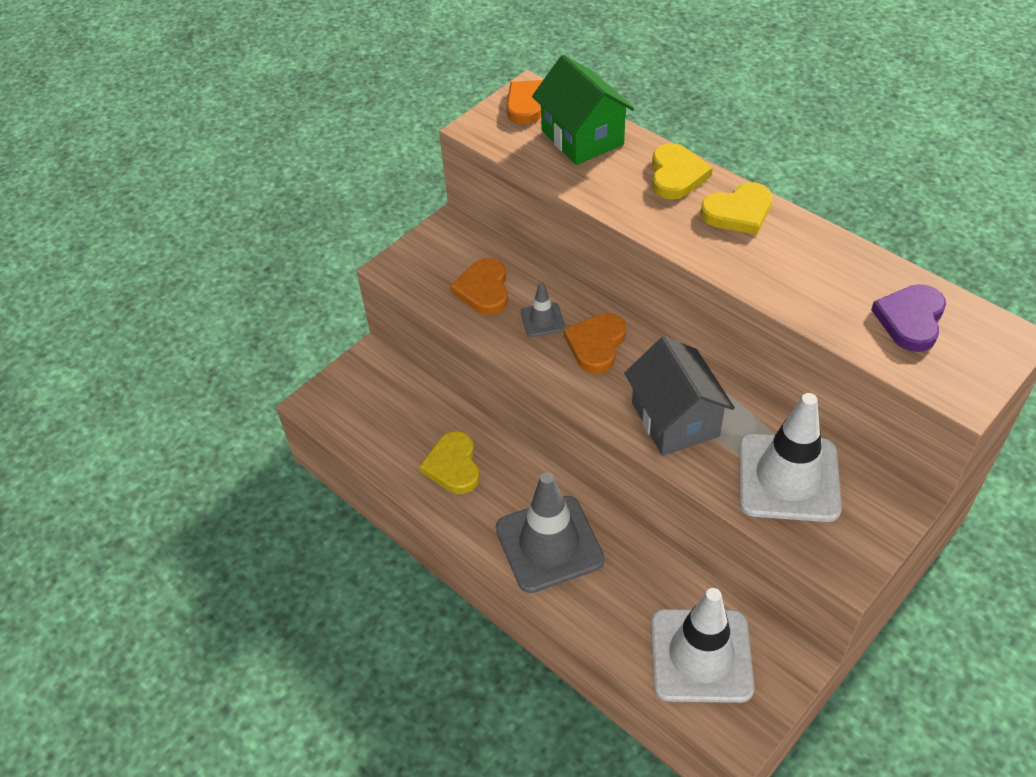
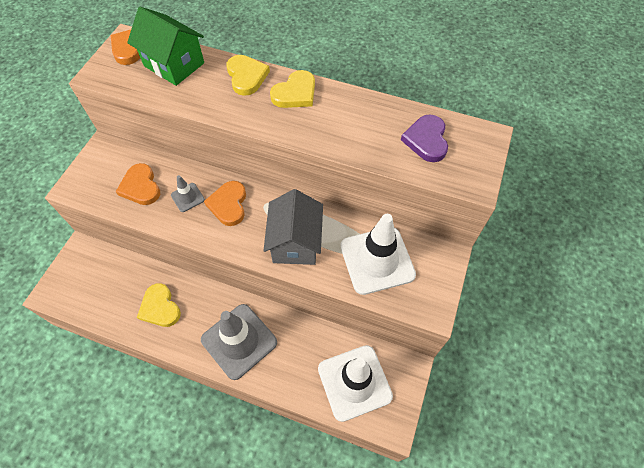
camera: 25 degrees left, 10 degrees up
grey house [624,336,735,456] -> grey house turned 45 degrees clockwise [263,189,323,265]

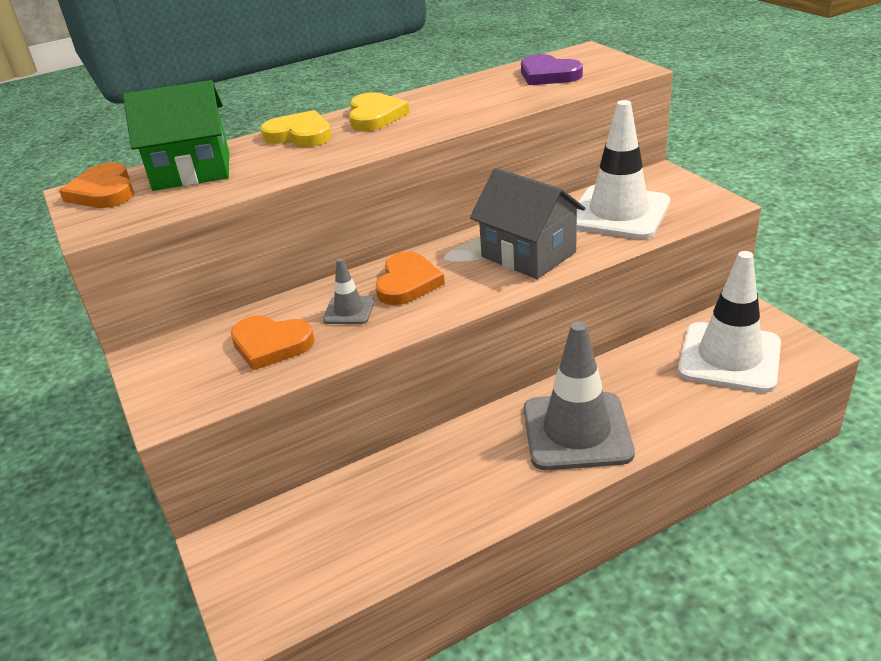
camera: 45 degrees left, 25 degrees down
yellow heart [137,283,181,327] -> none
orange heart [204,181,246,226] -> orange heart turned 120 degrees counterclockwise [376,252,445,305]

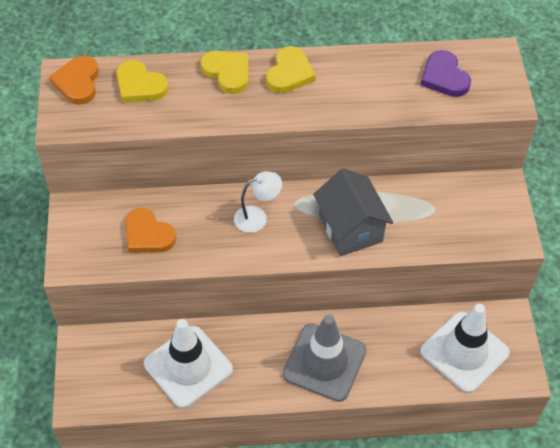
camera: 20 degrees right, 20 degrees up
green house [123,80,229,191] -> yellow heart [116,60,169,103]
grey traffic cone [323,258,375,324] -> none
orange heart [376,252,445,305] -> white lamp [234,171,282,233]
white traffic cone [577,100,670,239] -> white traffic cone moved to [144,319,233,408]

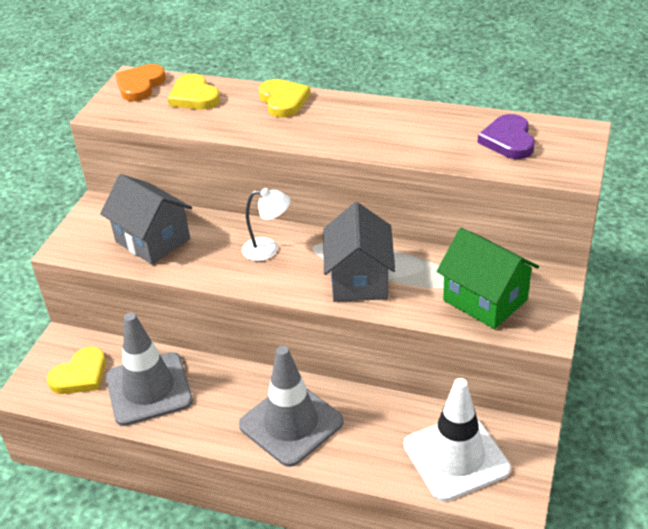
camera: 25 degrees right, 15 degrees down
orange heart [125,208,176,253] -> grey house [100,174,192,265]
white traffic cone [144,319,233,408] -> grey traffic cone [106,313,193,426]
yellow heart [266,46,316,93] -> yellow heart moved to [47,346,106,394]
none -> green house [437,228,539,329]

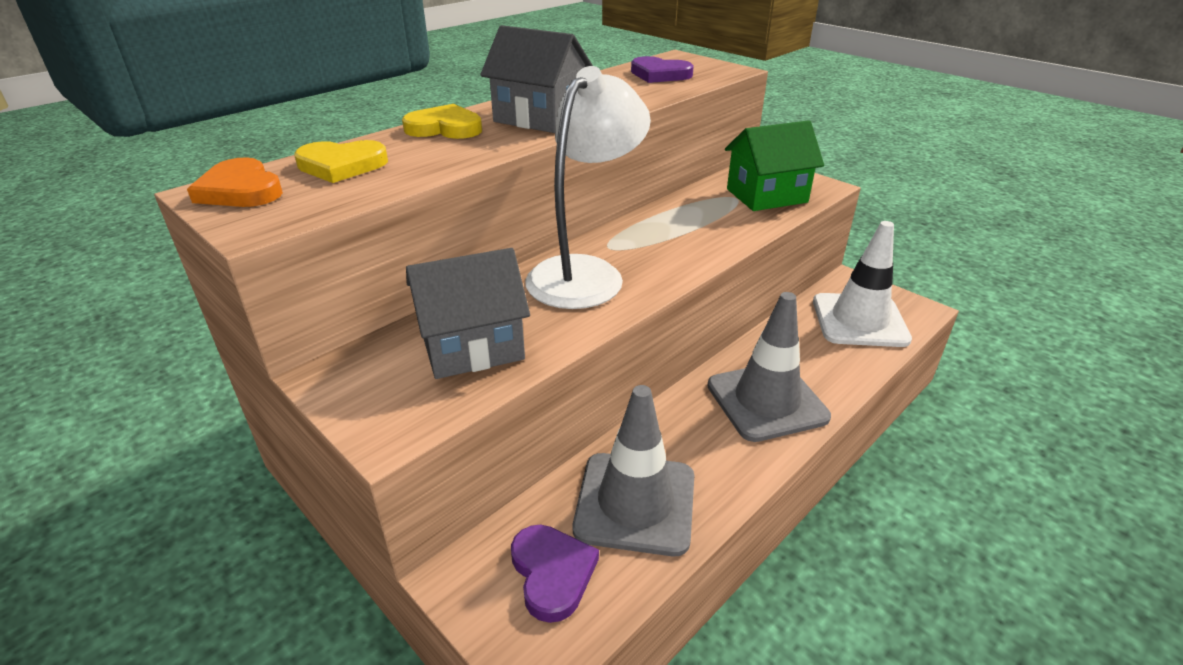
camera: 65 degrees left, 5 degrees down
yellow heart [47,346,106,394] -> purple heart [511,525,599,623]
white lamp [242,188,291,261] -> white lamp [525,66,651,309], size x2.05
grey house [323,202,395,302] -> grey house moved to [480,25,593,133]

